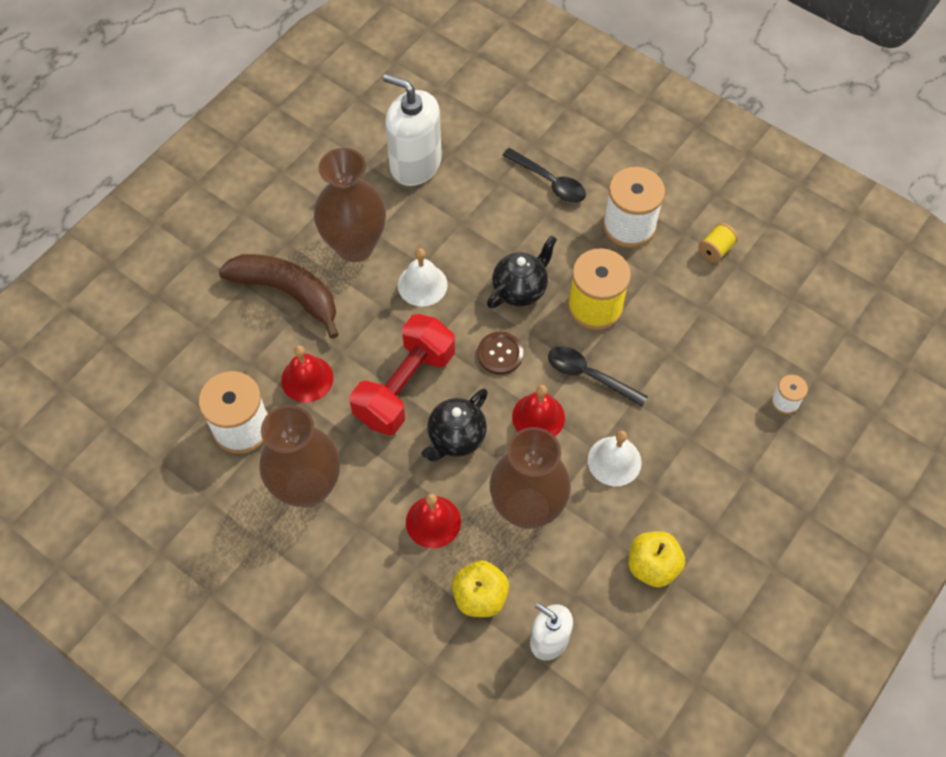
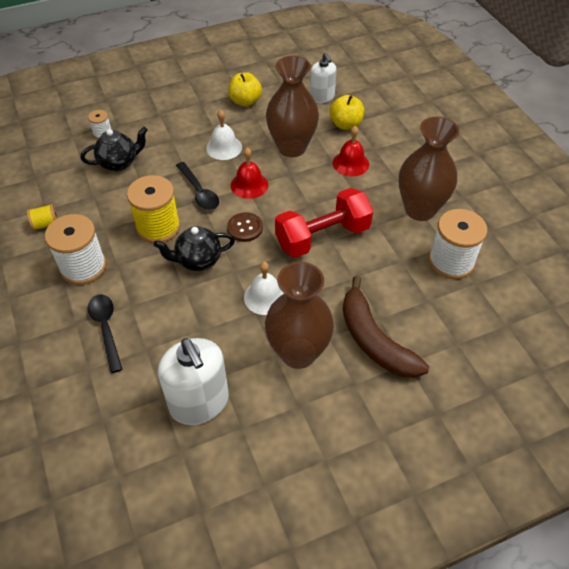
camera: 150 degrees left, 10 degrees down
red bell [281,346,333,402] -> none
black teapot [421,388,488,462] -> black teapot moved to [81,127,147,172]

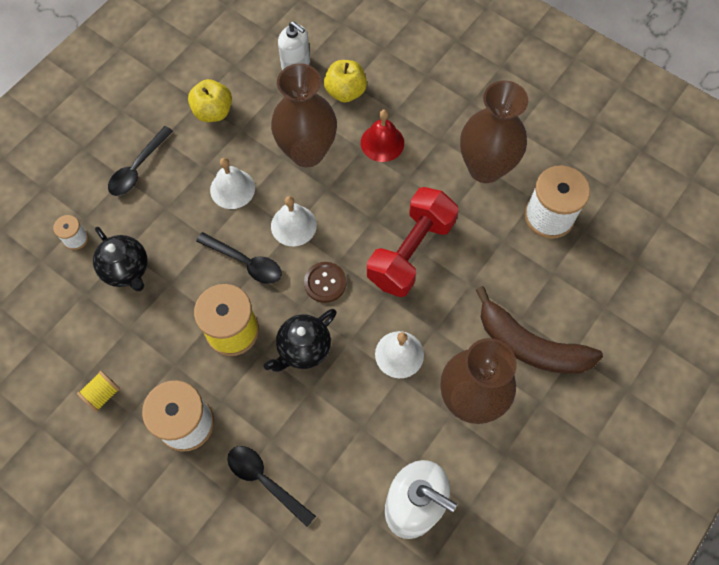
camera: 30 degrees left, 15 degrees up
black teapot [81,127,147,172] -> black teapot turned 105 degrees clockwise [93,227,147,291]
red bell [231,148,268,199] -> white bell [271,196,317,246]
none -> black spoon [108,126,173,196]

